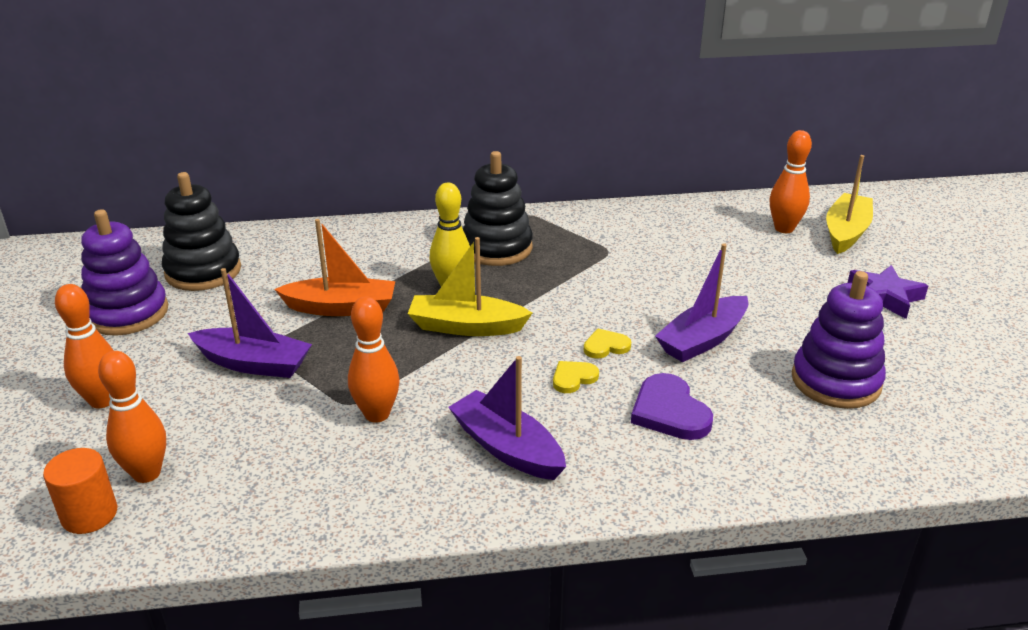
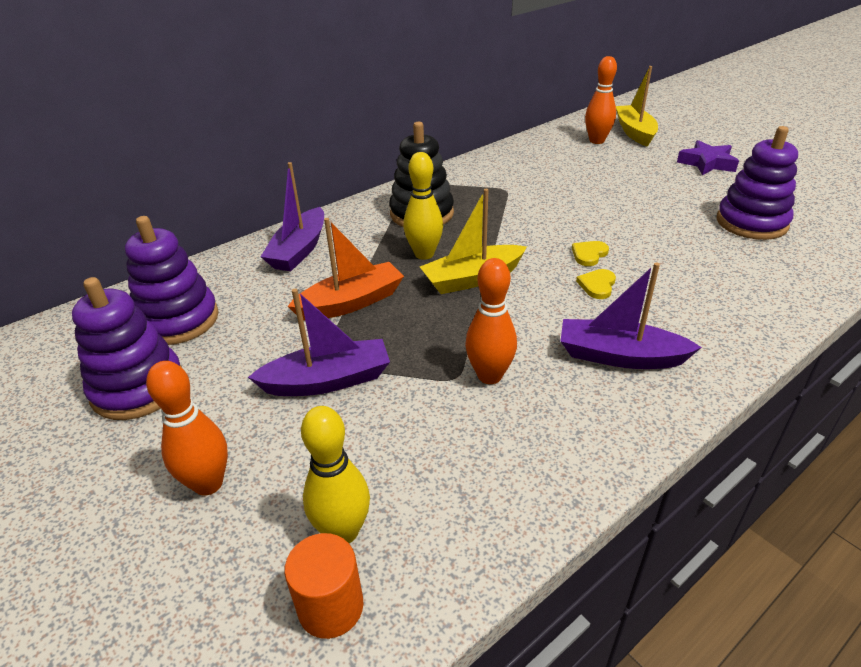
camera: 30 degrees left, 5 degrees up
orange bowling pin [98,351,166,483] -> yellow bowling pin [301,406,370,543]
black stacking toy [162,172,241,291] -> purple stacking toy [125,216,219,345]
purple heart [631,373,713,440] -> none
purple boat [655,243,748,362] -> purple boat moved to [261,162,324,271]

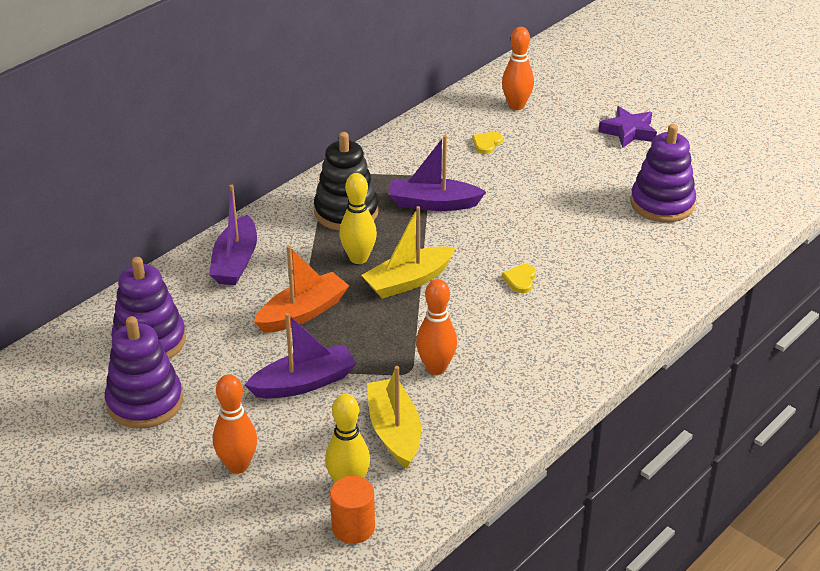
camera: 10 degrees left, 0 degrees up
purple boat [560,263,702,369] -> purple boat moved to [389,135,486,211]
yellow heart [572,241,609,266] -> yellow heart moved to [472,132,503,154]
yellow boat [616,66,658,147] -> yellow boat moved to [367,366,421,468]

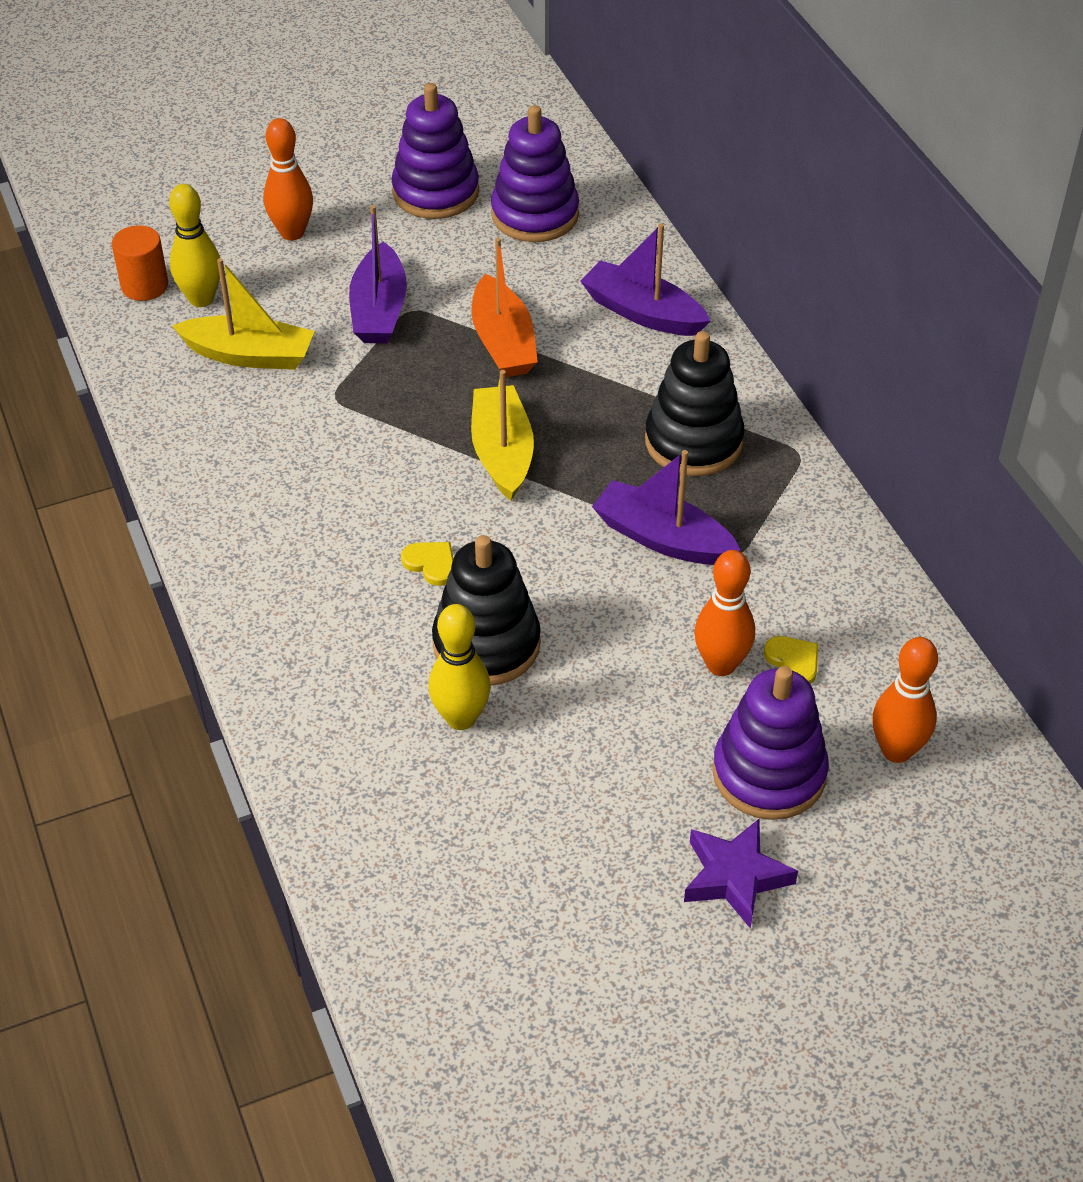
camera: 115 degrees right, 10 degrees up
yellow bowling pin [339,173,377,264] -> yellow bowling pin moved to [429,604,491,730]
purple boat [389,135,486,211] -> purple boat turned 90 degrees counterclockwise [592,450,741,565]
orange bowling pin [416,279,457,375] -> orange bowling pin moved to [694,550,755,676]
purple stacking toy [630,124,696,222] -> purple stacking toy moved to [712,666,829,820]
none -> black stacking toy [432,535,541,685]

